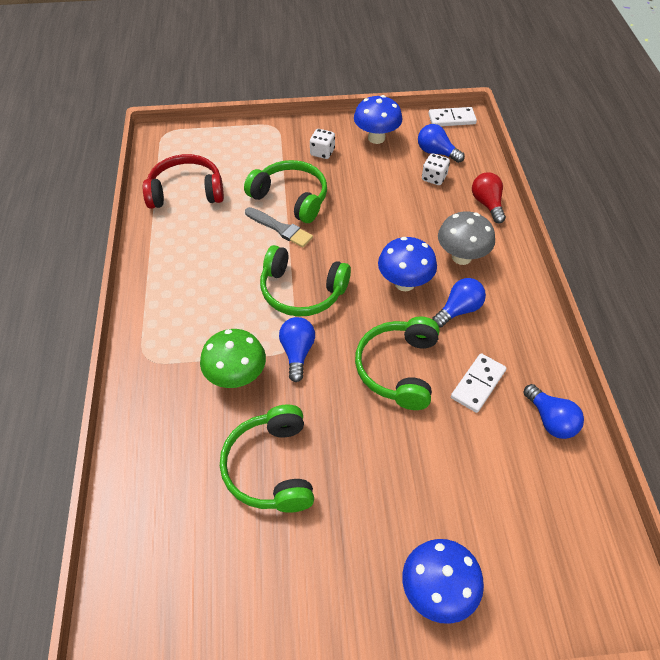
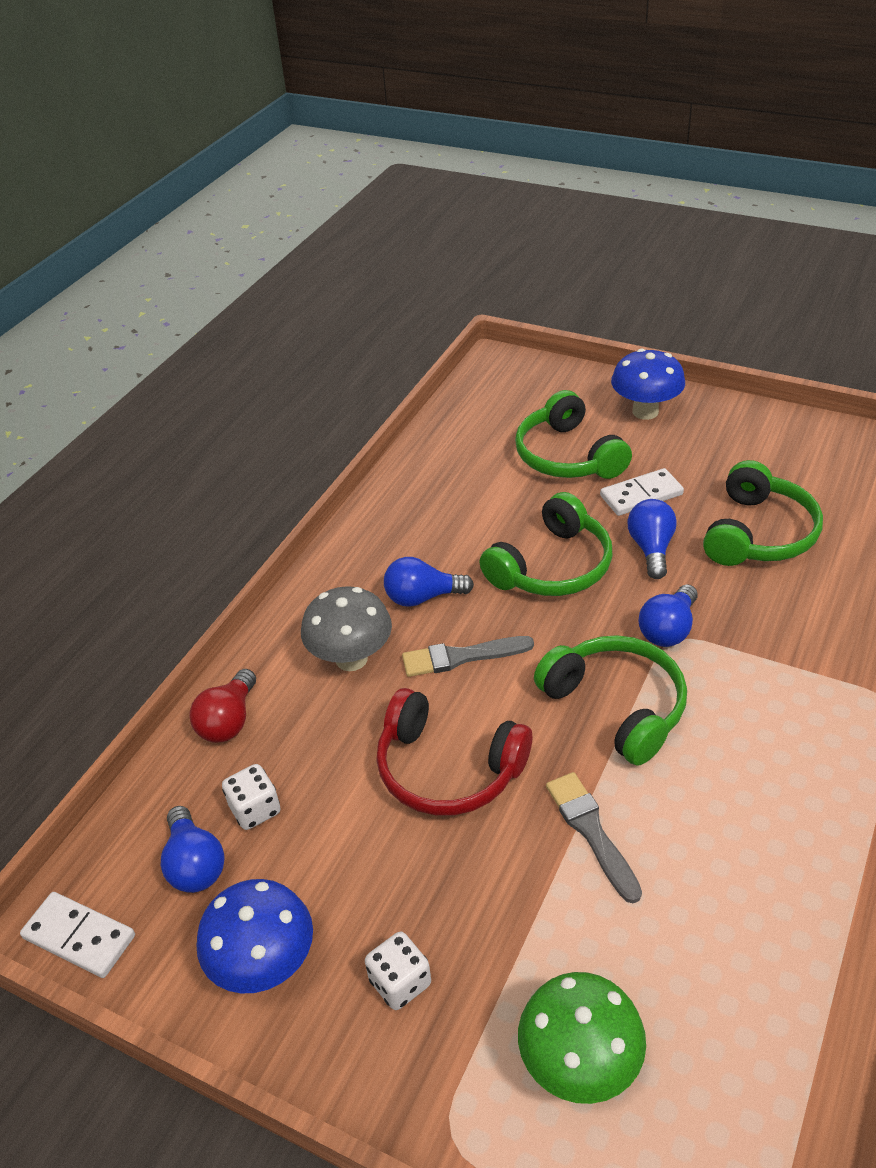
camera: 145 degrees left, 10 degrees down
red headphones [143,154,224,209] -> red headphones moved to [376,688,532,816]
green mushroom [200,329,266,388] -> green mushroom moved to [518,972,646,1104]
green headphones [244,160,327,223] -> green headphones moved to [515,390,632,479]
blue mushroom [378,237,437,291] -> grey brush [402,636,534,677]
white domino [451,353,507,413] -> white domino moved to [600,468,684,516]
blue light bulb [524,384,584,439] -> blue light bulb moved to [627,499,677,579]

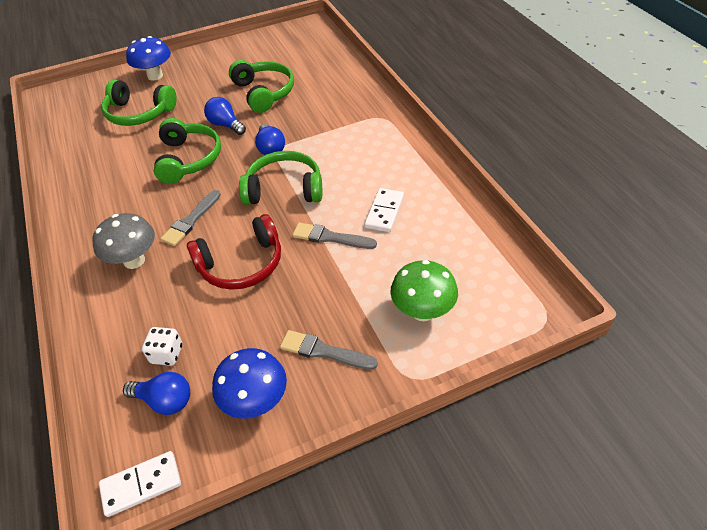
camera: 50 degrees left, 5 degrees up
red light bulb [189,669,256,743] -> none
white dice [365,932,431,1010] -> grey brush [280,330,378,370]
blue light bulb [384,557,474,607] -> none
white domino [600,468,684,516] -> white domino moved to [364,188,404,232]

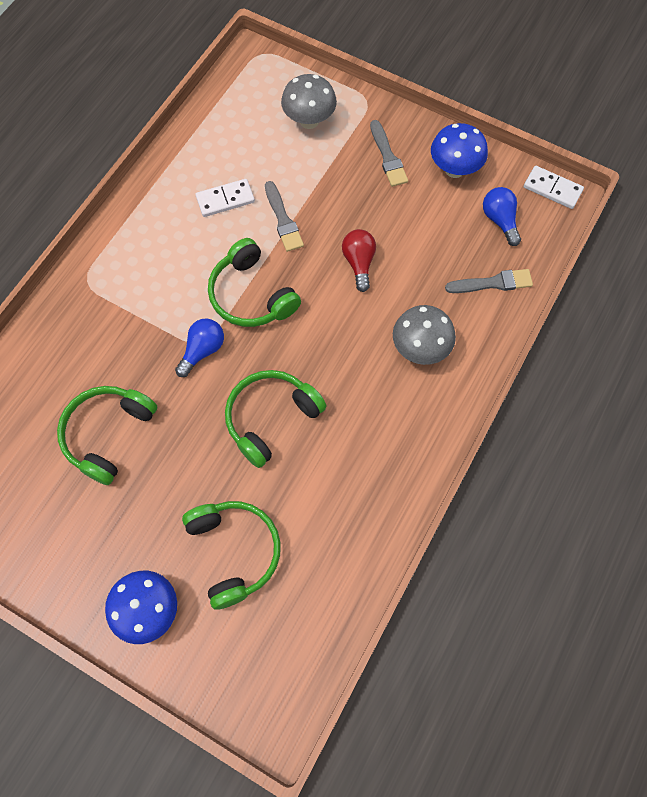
camera: 130 degrees left, 20 degrees up
white dice [142,327,183,366] -> none
grey brush [160,190,221,246] -> grey brush moved to [445,269,533,293]
red headphones [187,214,281,290] -> red light bulb [342,229,376,292]
blue light bulb [204,97,246,135] -> none
green mushroom [390,260,458,321] -> grey mushroom [281,74,337,129]

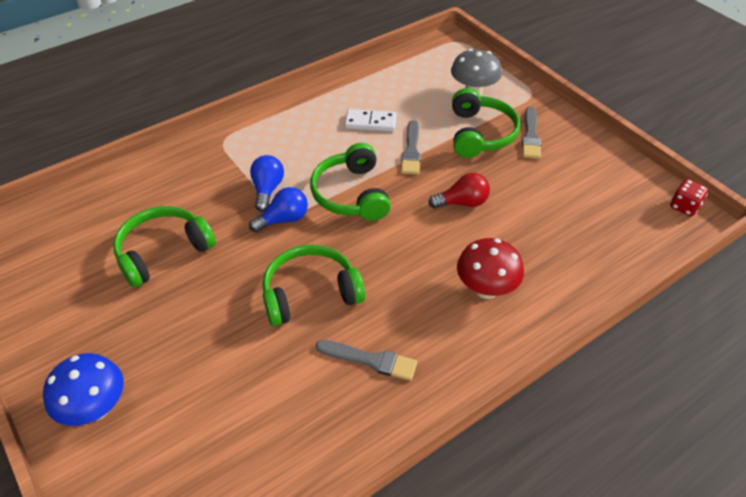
camera: 25 degrees right, 20 degrees down
green headphones [182,501,281,610] -> green headphones moved to [452,88,520,158]
red light bulb [342,229,376,292] -> red light bulb turned 60 degrees clockwise [428,173,490,209]
grey mushroom [393,305,456,365] -> red mushroom [457,238,524,299]
blue mushroom [431,123,488,178] -> none
grey brush [445,269,533,293] -> grey brush moved to [316,340,417,381]
blue light bulb [483,187,521,246] -> blue light bulb moved to [250,155,284,212]
white domino [524,166,584,209] -> red dice [670,179,708,216]

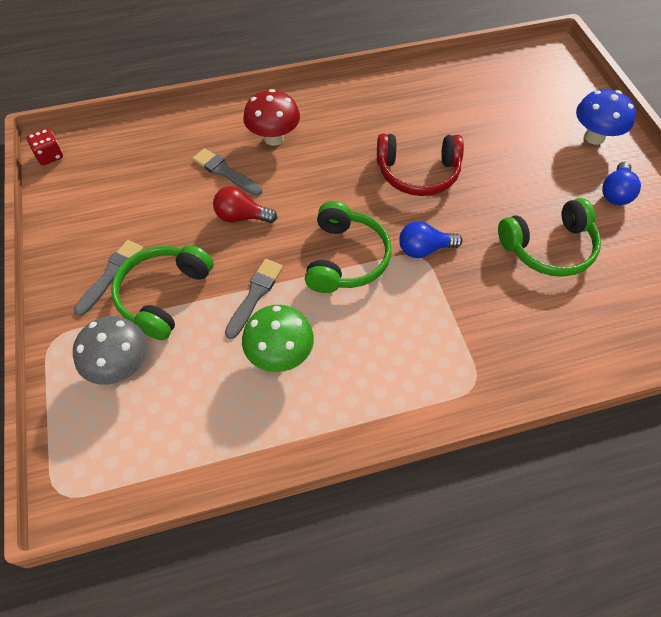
camera: 160 degrees left, 10 degrees up
blue light bulb [250,155,284,212] -> blue light bulb moved to [602,162,641,205]
green headphones [263,245,365,326] -> red headphones [377,134,464,196]
grey brush [316,340,417,381] -> grey brush moved to [192,148,262,196]
white domino [344,109,397,132] -> green mushroom [242,305,314,372]

